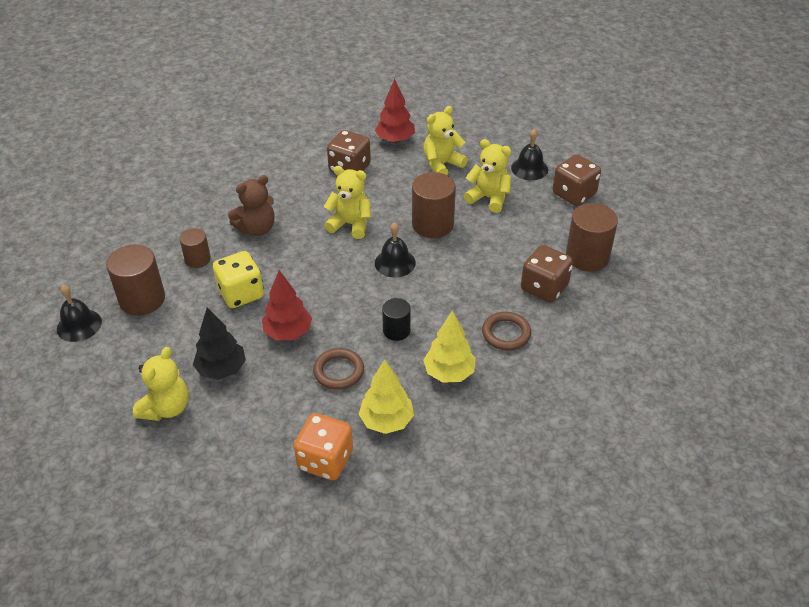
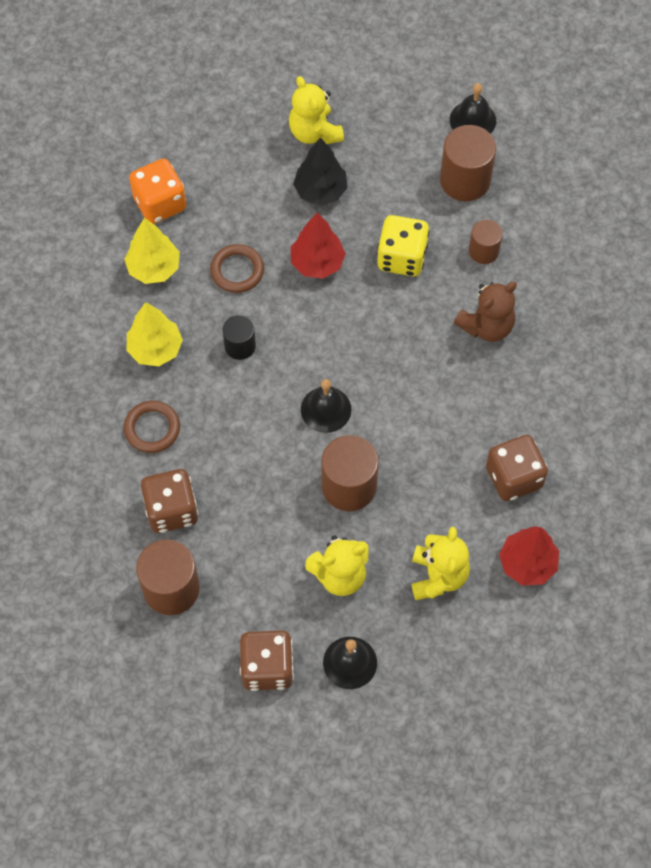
camera: 130 degrees right, 20 degrees up
brown teddy bear [228,175,275,236] -> brown teddy bear turned 135 degrees counterclockwise [454,282,517,342]
yellow teddy bear [324,166,371,239] -> none

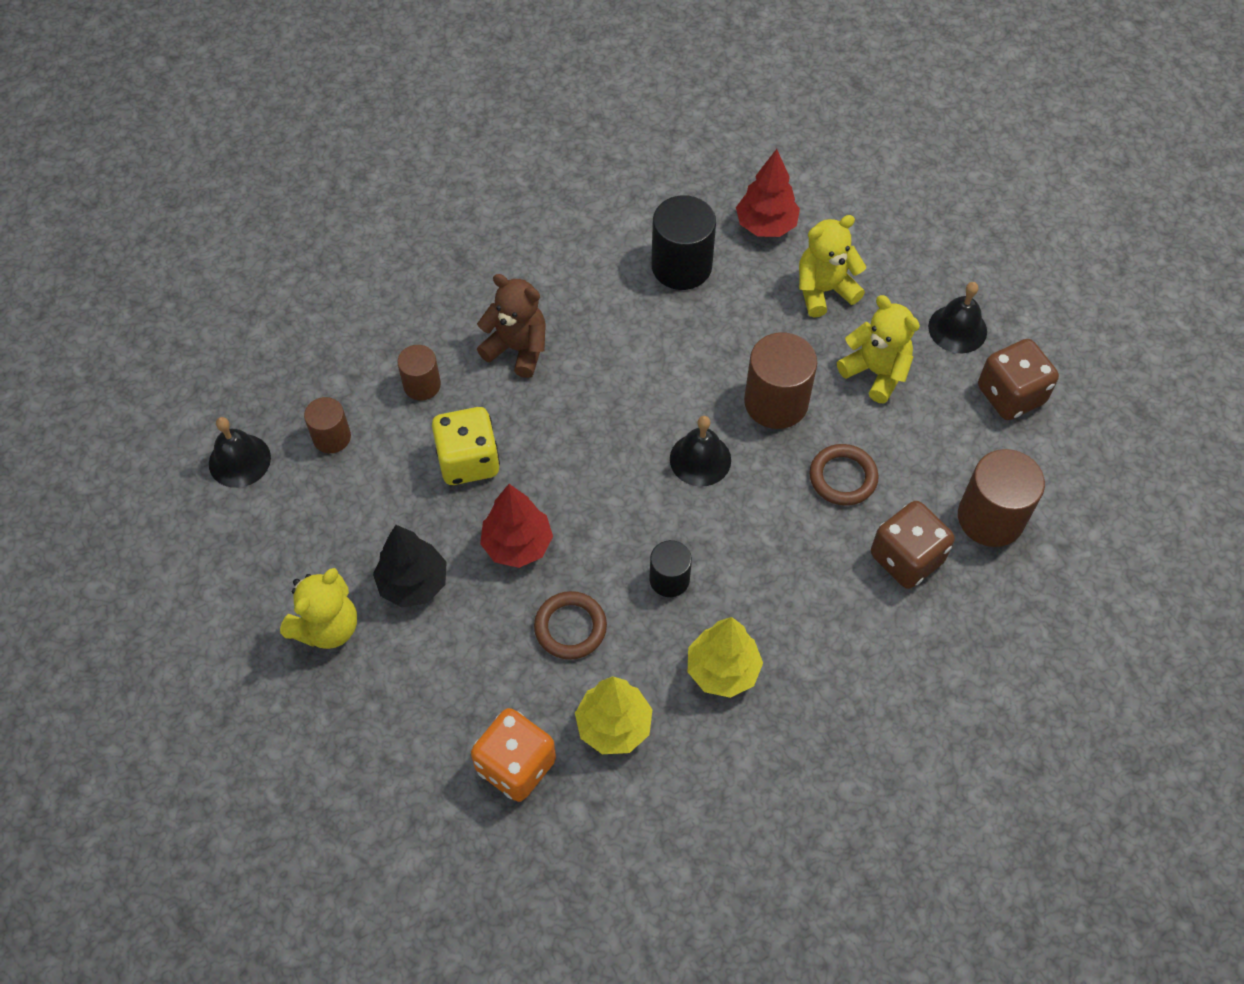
camera: 115 degrees left, 5 degrees down
brown ring [124,401,180,453] -> brown ring moved to [809,444,879,506]
brown cylinder [440,125,496,201] -> brown cylinder [304,397,351,453], size x0.59
brown dice [486,435,548,501] -> black cylinder [651,195,716,290]

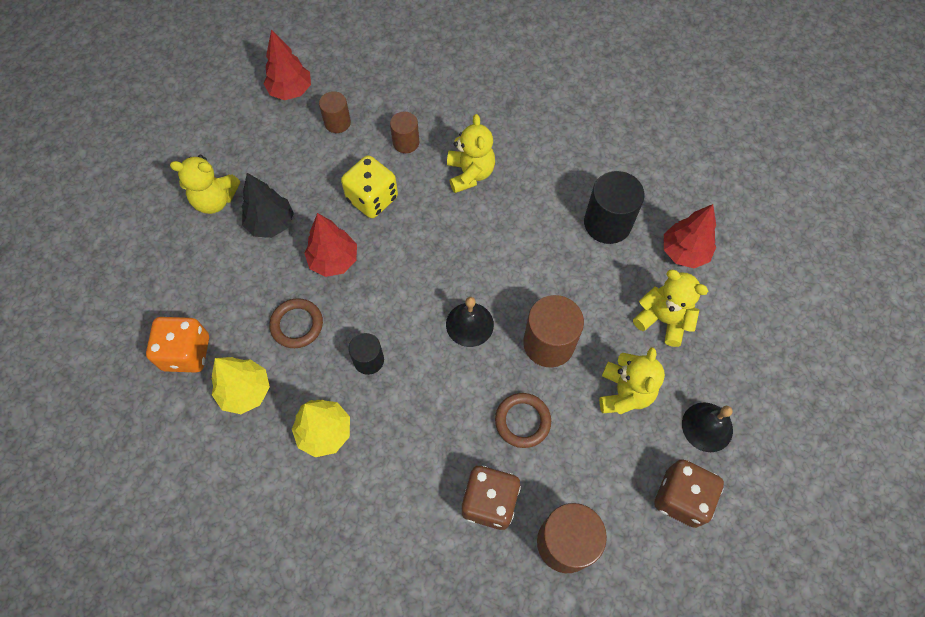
camera: 55 degrees right, 5 degrees up
black bell [209,417,271,488] -> red tree [264,30,311,100]
brown teddy bear [477,274,546,378] -> yellow teddy bear [447,114,495,193]

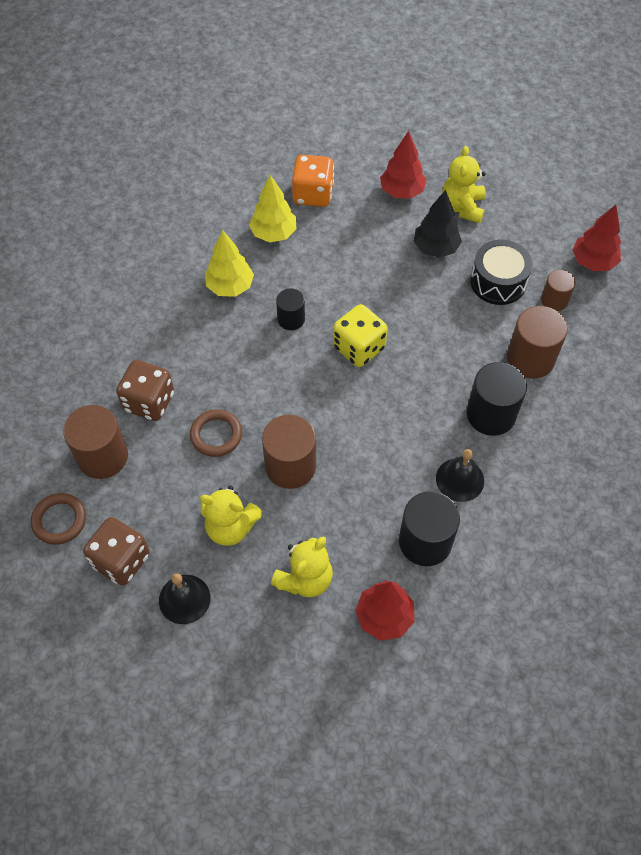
camera: 95 degrees right, 5 degrees down
brown ring [269,298,323,348] -> brown ring moved to [31,493,86,545]
red tree [304,213,357,277] -> red tree moved to [380,131,427,199]
yellow dice [341,155,398,218] -> yellow dice moved to [333,304,388,367]
brown cylinder [390,111,419,153] -> brown cylinder [507,306,568,379], size x1.70
black bell [446,297,494,347] -> black bell moved to [436,449,484,502]
yellow teddy bear [447,114,495,193] -> black cylinder [466,362,527,436]
none -> black drum [470,240,533,305]

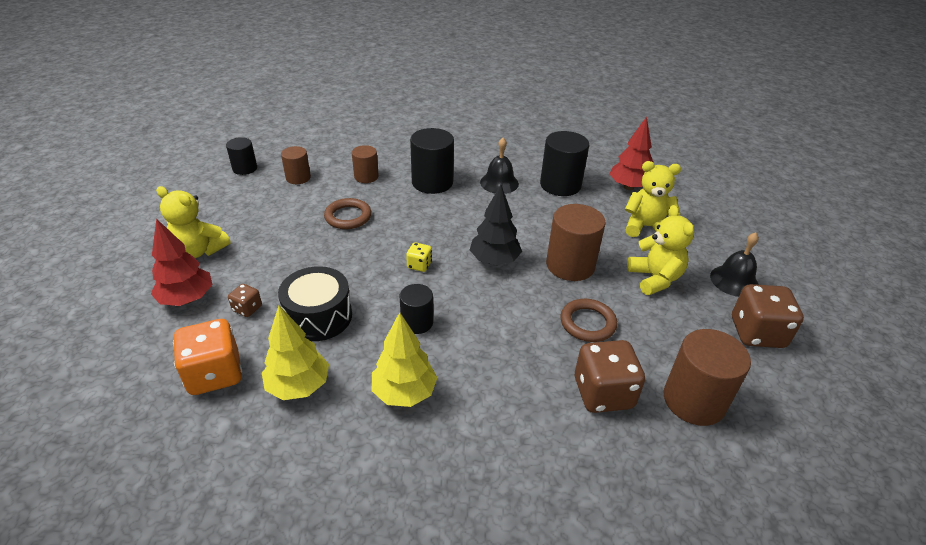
camera: 120 degrees left, 20 degrees down
brown ring [31,493,86,545] -> brown ring moved to [324,198,371,229]
yellow dice [333,304,388,367] -> yellow dice [406,242,432,272], size x0.49
black tree [414,190,462,258] -> black tree moved to [470,185,522,265]
yellow teddy bear [442,146,486,223] -> yellow teddy bear turned 45 degrees clockwise [156,186,231,258]
black drum [470,240,533,305] -> black drum moved to [278,266,352,341]
brown cylinder [507,306,568,379] -> brown cylinder [352,145,379,183], size x0.59
red tree [572,205,621,271] -> black cylinder [226,137,257,175]
none -> brown dice [228,284,262,317]

